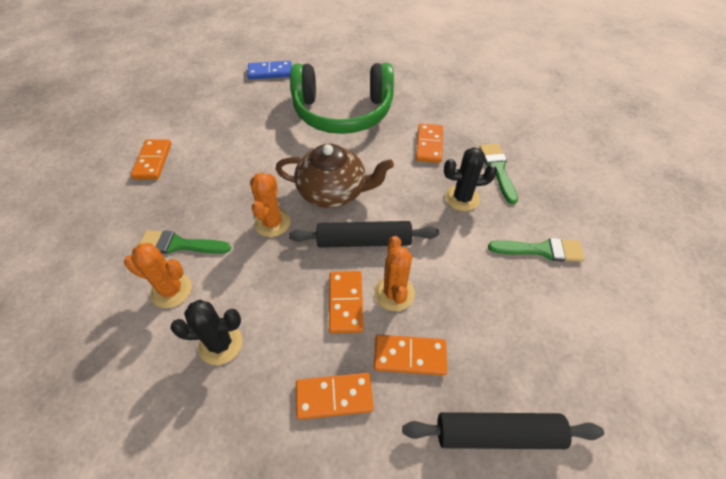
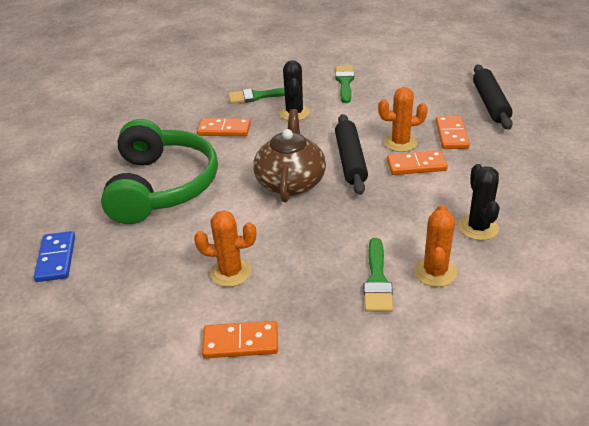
camera: 90 degrees left, 15 degrees down
orange cactus [250,172,291,237] -> orange cactus moved to [194,210,256,287]
orange domino [296,373,374,420] -> none

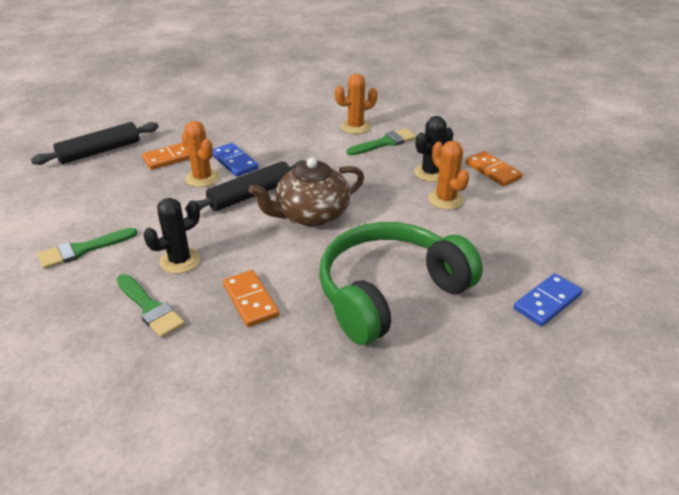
camera: 125 degrees left, 0 degrees up
orange domino [387,150,448,175] -> blue domino [213,143,259,177]
black cactus [458,164,500,240] -> black cactus moved to [414,116,454,182]

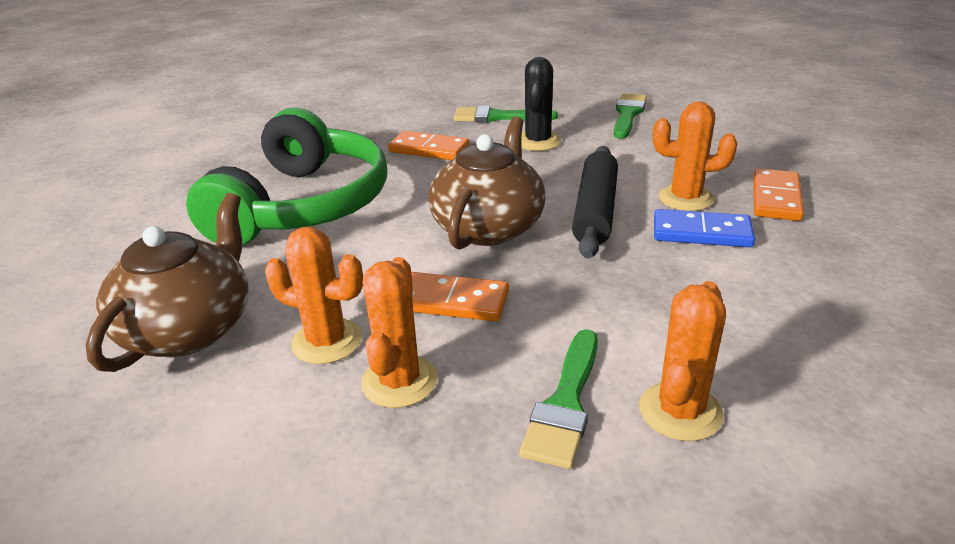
camera: 140 degrees right, 5 degrees down
black rolling pin [31,122,159,165] -> none
black cactus [414,116,454,182] -> orange cactus [361,257,437,408]
orange domino [466,151,523,186] -> orange domino moved to [411,272,509,321]
blue domino [514,273,583,327] -> none
none -> brown teapot [86,193,248,372]

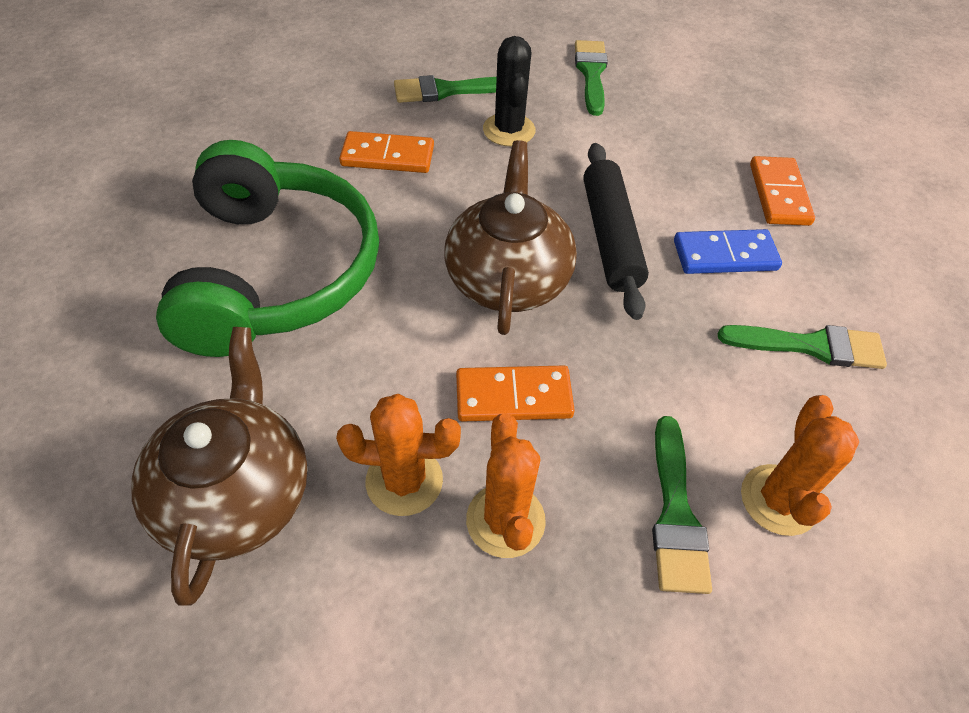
camera: 20 degrees left, 20 degrees up
orange cactus [653,101,737,211] -> none
none -> green brush [718,325,887,369]

